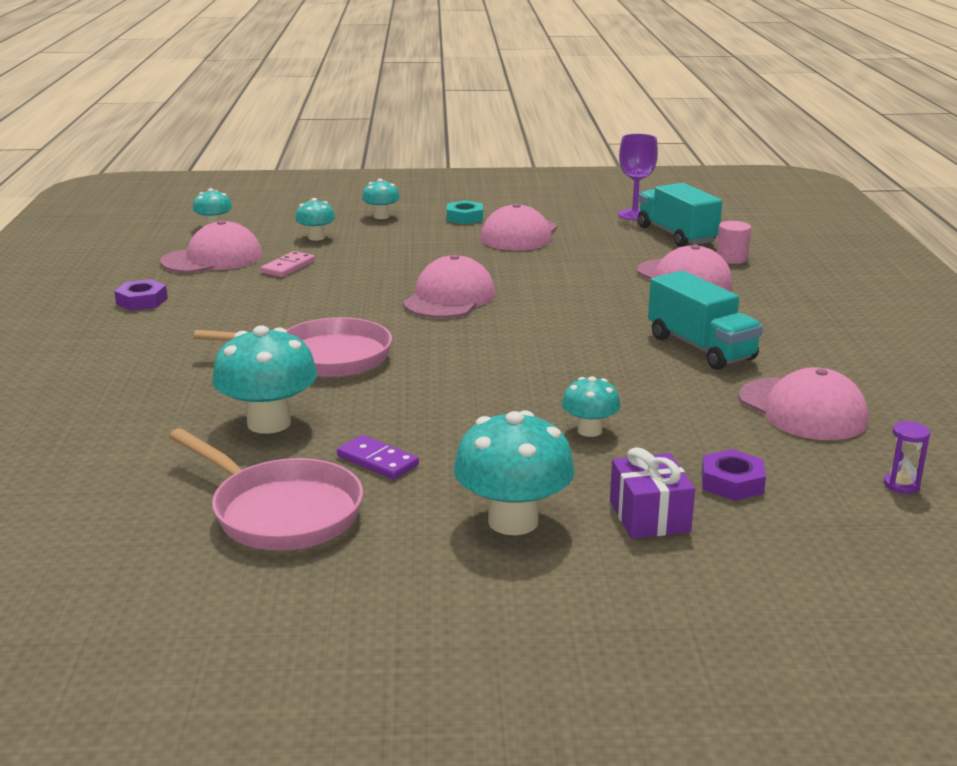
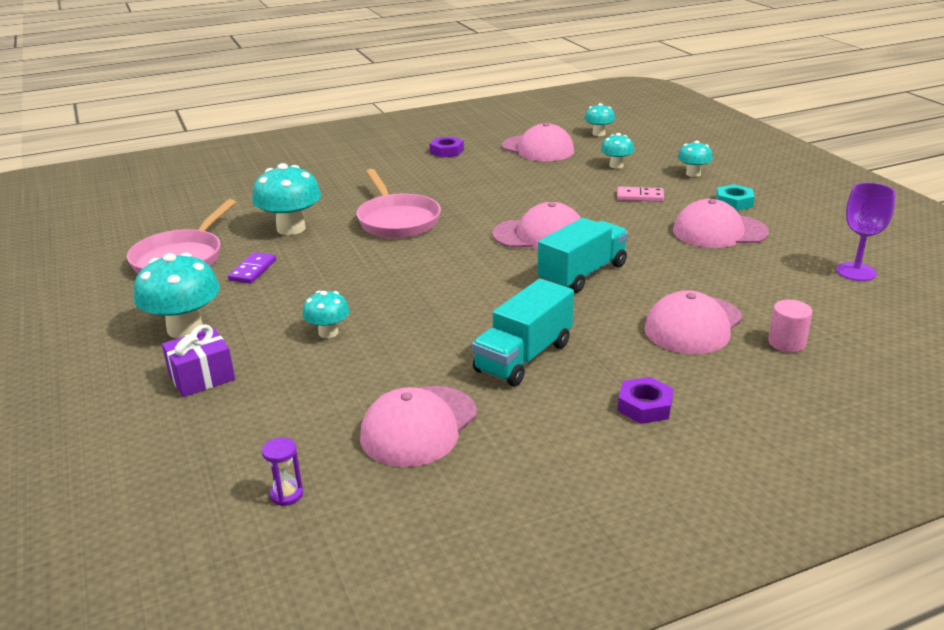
camera: 70 degrees right, 5 degrees up
pink domino [261,251,315,277] -> pink domino moved to [617,187,664,202]
turquoise truck [638,183,723,247] -> turquoise truck moved to [538,218,628,293]
purple nut [701,449,766,501] -> purple nut moved to [618,377,674,424]

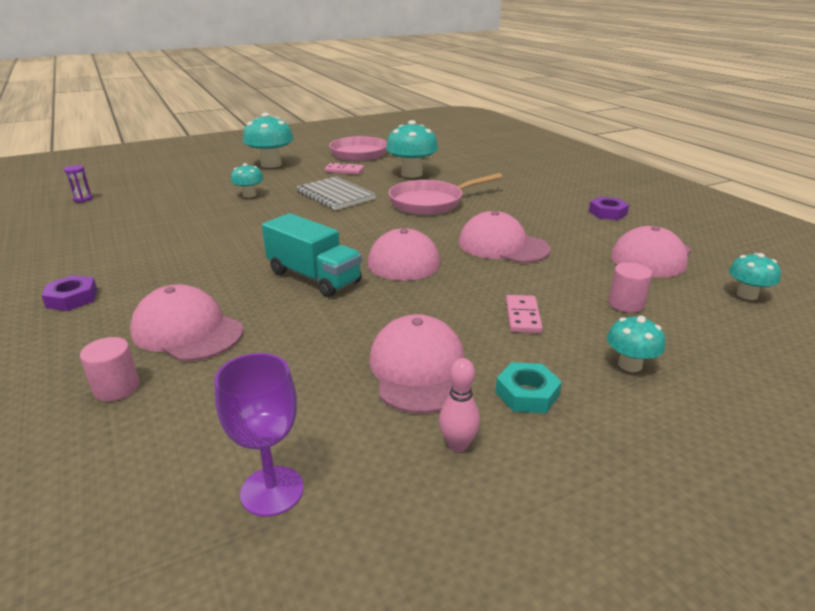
camera: 85 degrees right, 0 degrees up
purple gift [162,324,235,397] -> none
purple domino [228,252,276,284] -> pink domino [325,163,364,175]
pink cap [360,386,477,467] -> pink cap moved to [459,211,551,263]
turquoise truck [472,279,574,386] -> none
turquoise mushroom [601,133,634,169] -> pink cylinder [608,262,652,313]
none -> grey notebook [296,176,376,210]
none -> pink bowling pin [439,358,480,452]

